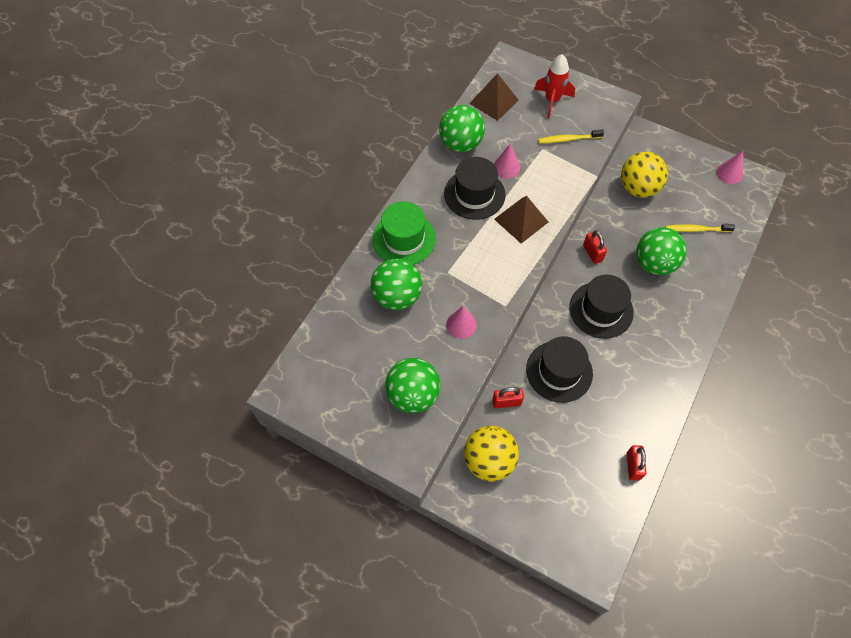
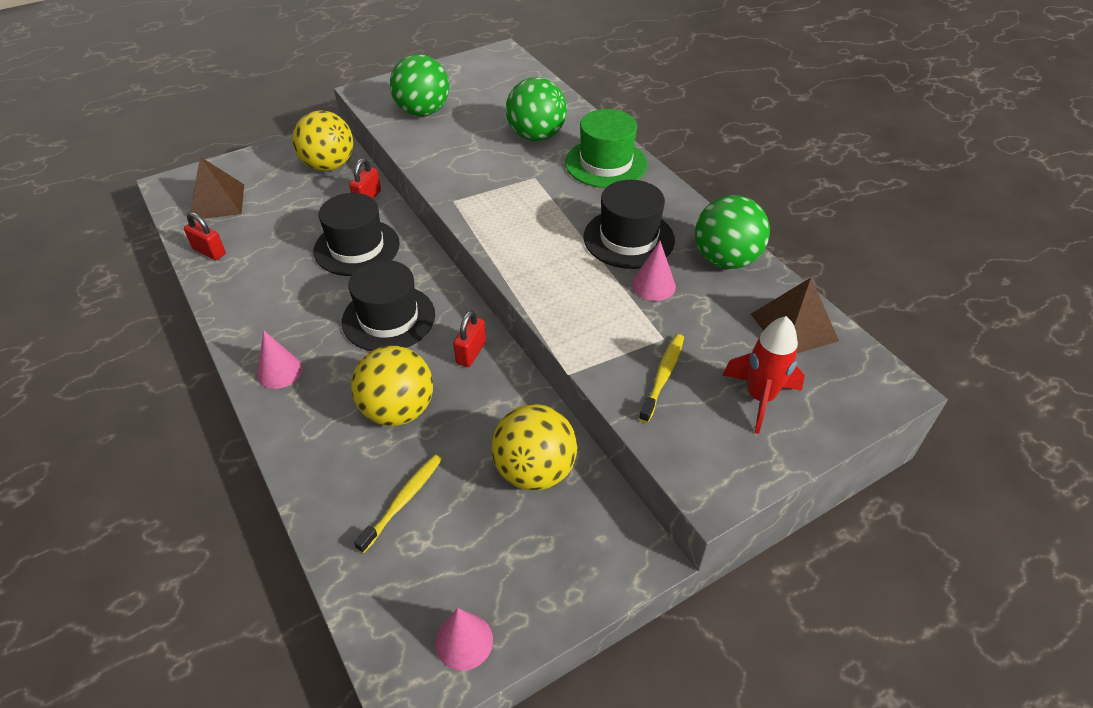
camera: 120 degrees right, 15 degrees down
pink cone [446,306,477,339] -> pink cone moved to [257,331,302,389]
brown pyramid [494,196,548,244] -> brown pyramid moved to [191,157,244,220]
red padlock [583,230,607,264] -> red padlock turned 75 degrees counterclockwise [453,310,486,367]
green ball [636,227,687,275] -> yellow ball [351,346,433,426]

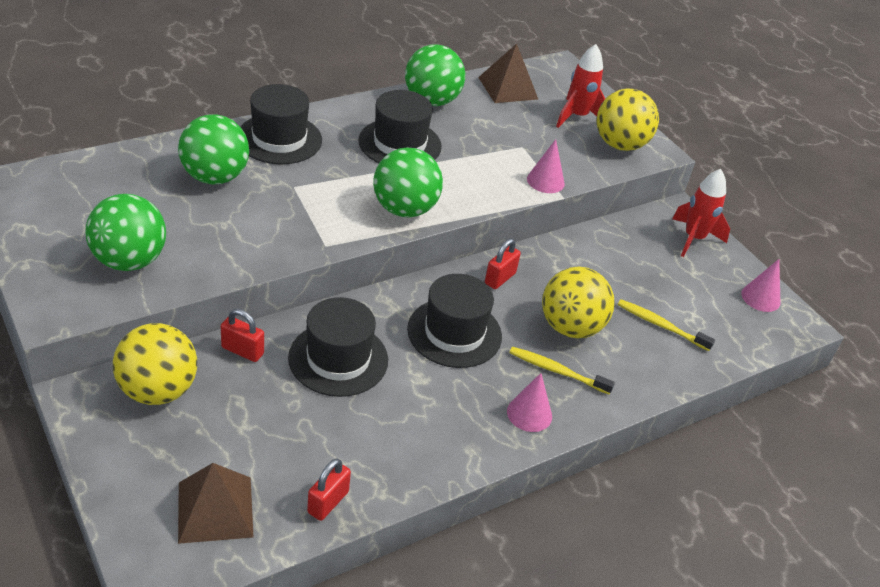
camera: 95 degrees left, 5 degrees down
red padlock [453,310,486,367] -> red padlock turned 75 degrees counterclockwise [485,239,521,289]
yellow ball [492,404,578,491] -> yellow ball moved to [597,88,659,151]
green hat [565,109,647,188] -> black hat [240,84,322,164]
pink cone [632,241,676,301] -> pink cone moved to [527,139,565,193]
yellow toothbrush [639,334,684,423] -> yellow toothbrush moved to [509,347,615,395]
none -> green ball [373,148,443,217]
none -> red rocket [672,169,730,257]

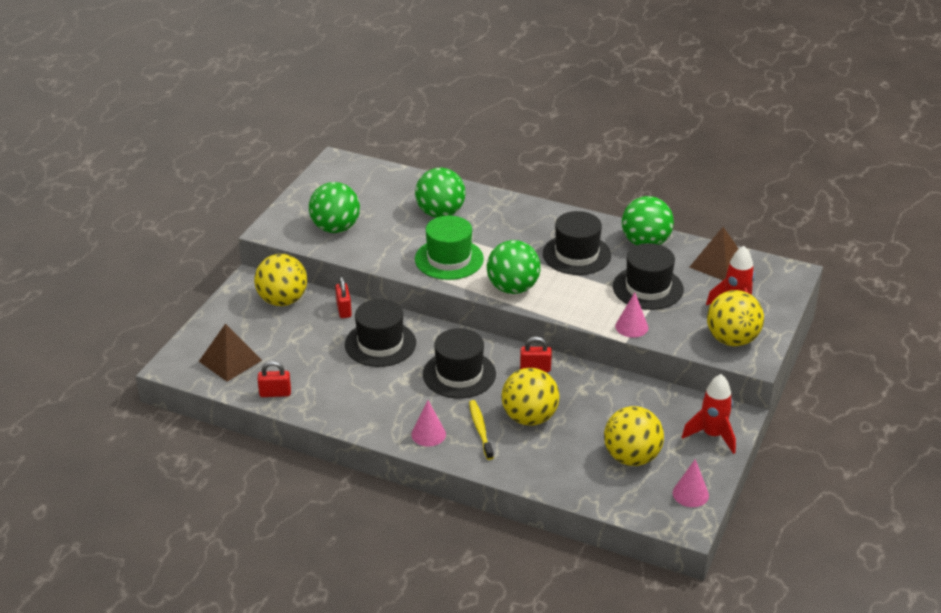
camera: 60 degrees right, 5 degrees down
black hat [240,84,322,164] -> black hat moved to [613,243,684,310]
yellow toothbrush [617,299,715,351] -> none
none -> green hat [415,216,484,280]
none -> yellow ball [604,406,664,466]

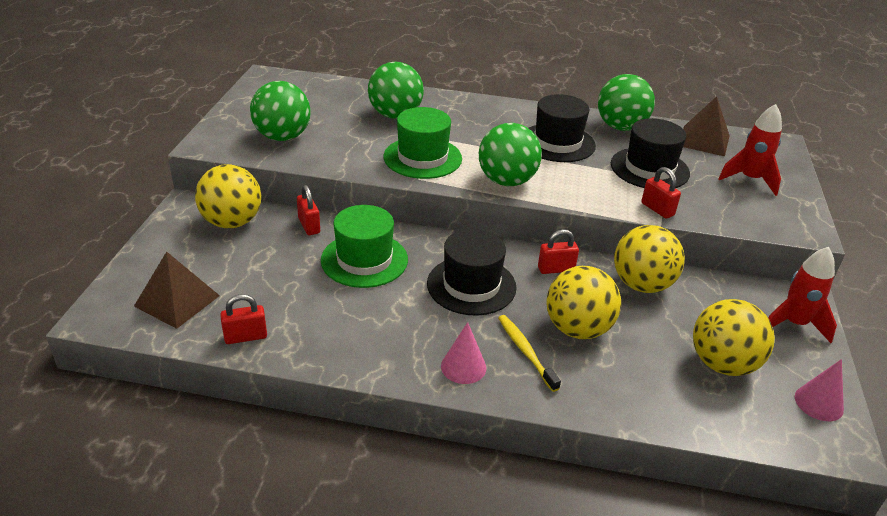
camera: 15 degrees left, 0 degrees up
black hat [345,299,416,367] -> green hat [321,205,408,288]
pink cone [615,292,648,338] -> red padlock [641,167,681,219]
yellow ball [707,290,764,346] -> yellow ball moved to [614,225,685,293]

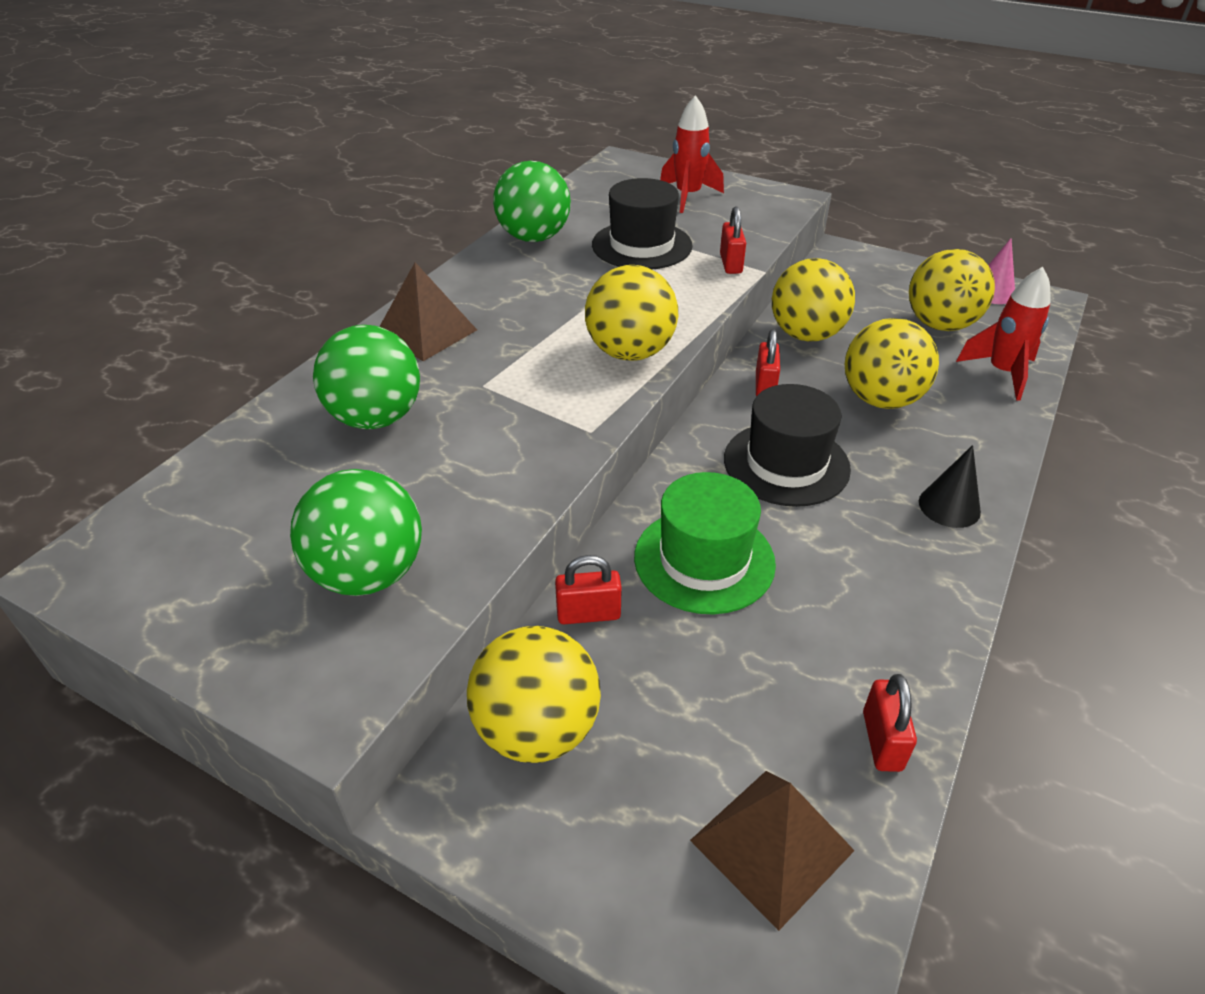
camera: 70 degrees left, 5 degrees up
green hat [384,107,462,179] -> none
pink cone [441,322,486,384] -> black cone [919,445,981,528]
green ball [479,123,542,186] -> yellow ball [585,265,678,361]
yellow toothbrush [498,315,561,392] -> none
black hat [529,94,596,162] -> none
red padlock [641,167,681,219] -> red padlock turned 75 degrees counterclockwise [720,207,746,274]
brown pyramid [683,96,730,156] -> brown pyramid moved to [379,262,477,361]
red rocket [768,247,837,343] -> red rocket moved to [956,267,1051,400]

